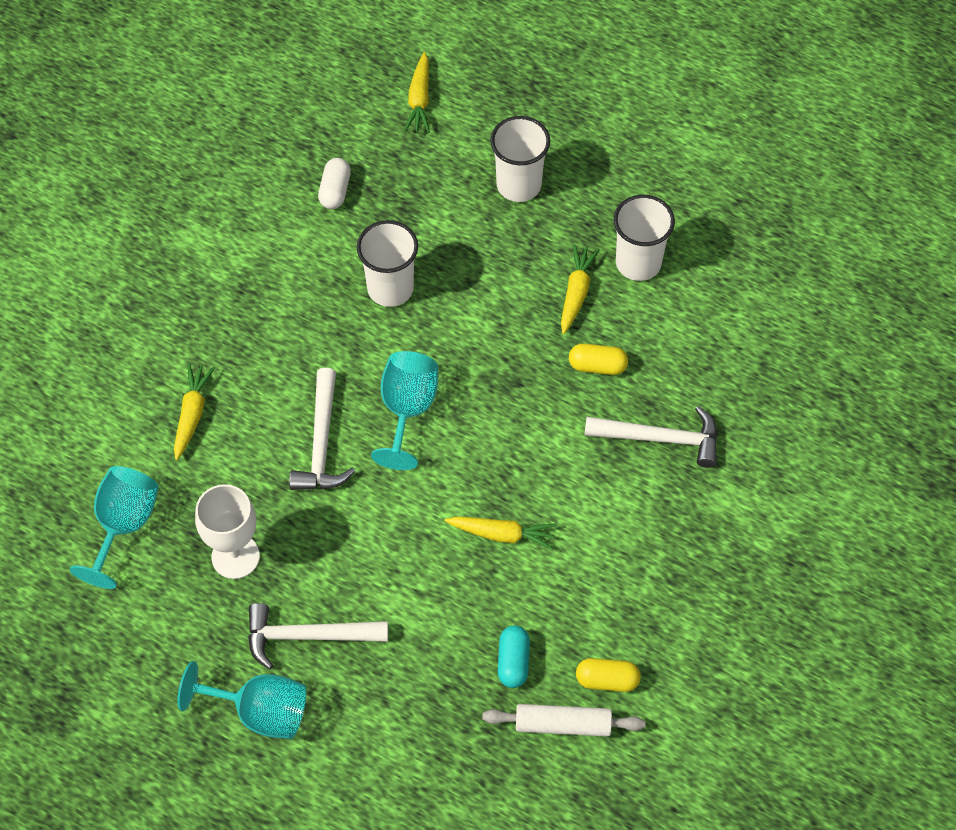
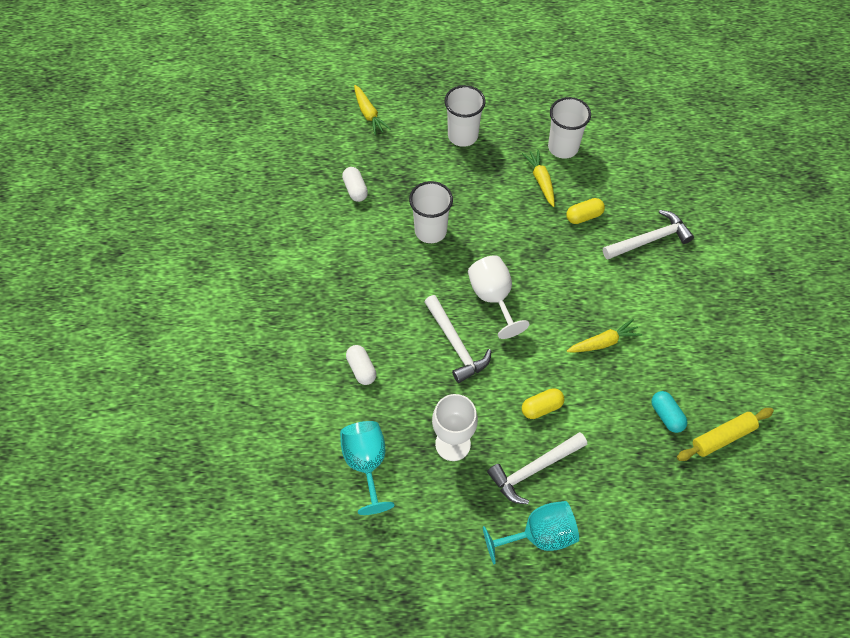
camera: 30 degrees left, 0 degrees up
yellow carrot [174,363,215,460] -> white capsule [346,345,376,385]
turquoise goblet [371,351,438,470] -> white goblet [468,255,530,339]
white rolling pin [482,704,645,736] -> yellow rolling pin [677,408,774,461]
yellow capsule [576,658,641,692] -> yellow capsule moved to [522,388,564,419]

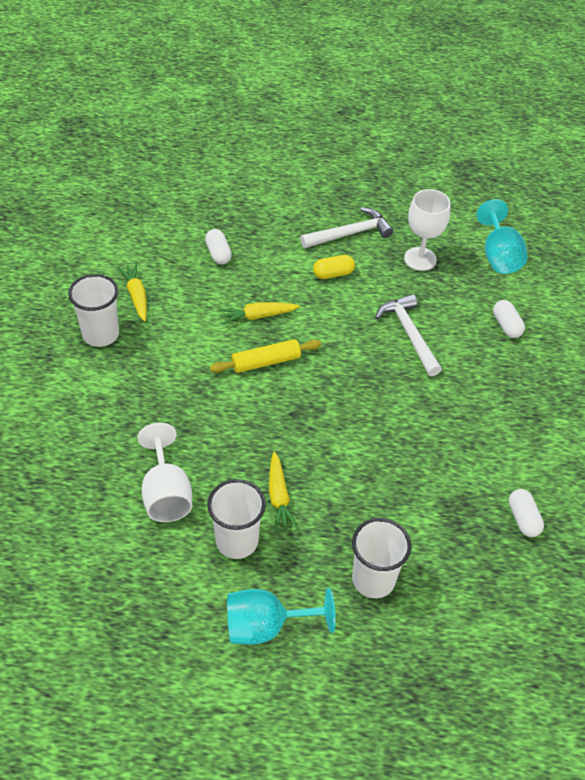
camera: 175 degrees left, 10 degrees down
yellow carrot [354,85,391,135] -> yellow carrot moved to [117,263,147,322]
white cup [409,181,453,243] -> white cup moved to [68,274,119,347]
white goblet [468,255,530,339] -> white goblet moved to [137,423,192,522]
turquoise goblet [483,501,579,564] -> turquoise goblet moved to [227,588,336,645]
yellow capsule [566,198,605,224] -> none
white hammer [603,210,694,260] -> none
turquoise capsule [651,391,688,433] -> white capsule [205,229,232,264]
yellow rolling pin [677,408,774,461] -> yellow rolling pin moved to [210,339,321,373]

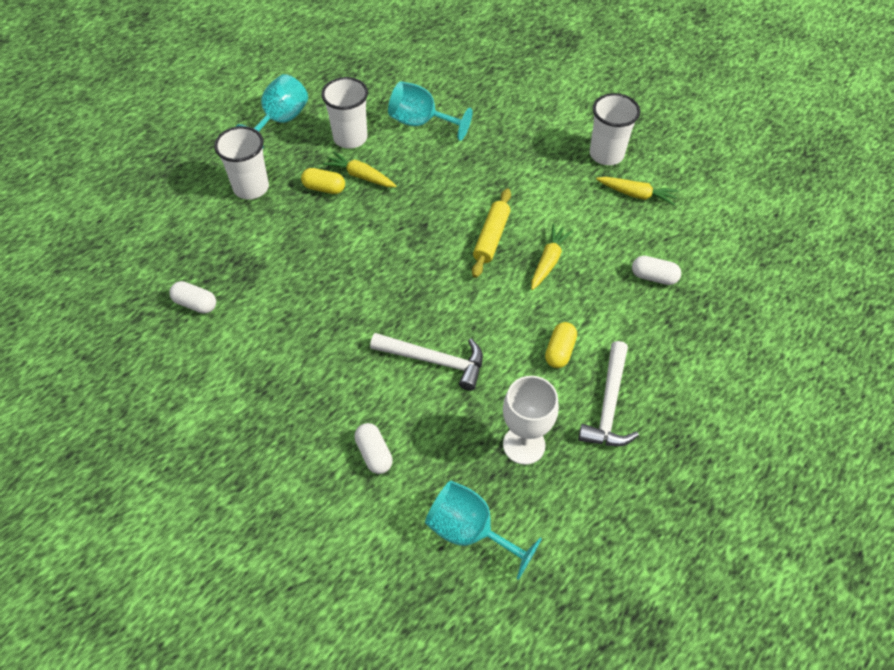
camera: 130 degrees right, 5 degrees up
white goblet [137,423,192,522] -> turquoise goblet [388,81,473,141]
white capsule [493,300,525,338] -> white capsule turned 45 degrees clockwise [354,423,393,474]
none -> yellow capsule [301,168,345,194]

